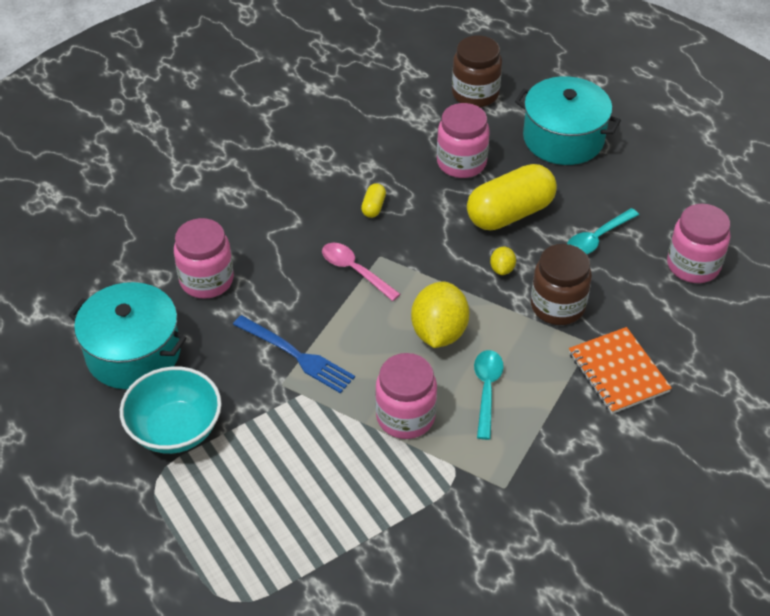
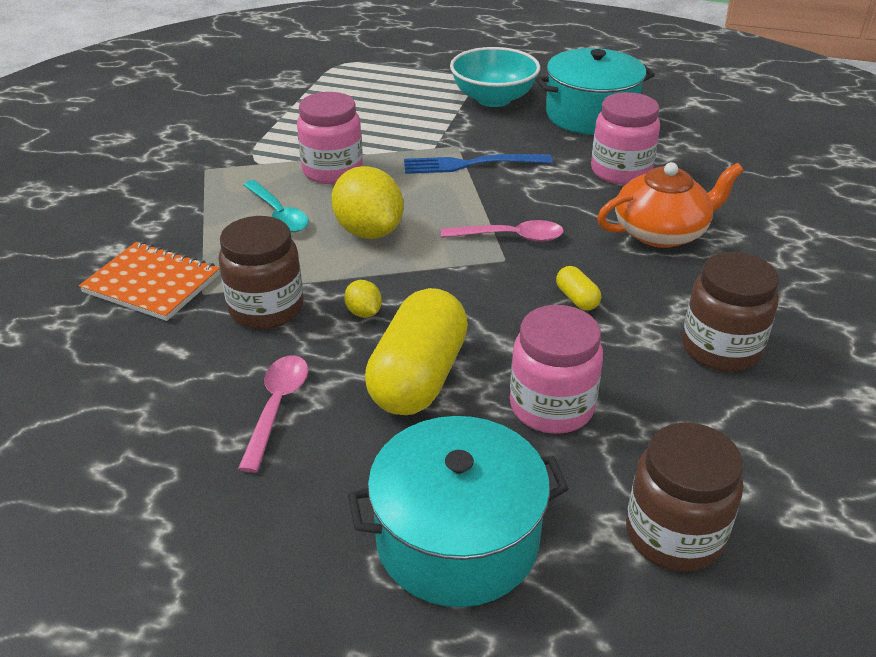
camera: 140 degrees right, 10 degrees down
turquoise spoon [567,208,639,254] -> pink spoon [238,355,308,473]
pink jar [667,204,730,283] -> none
none -> orange teapot [597,162,744,248]
none -> brown jar [682,252,779,372]

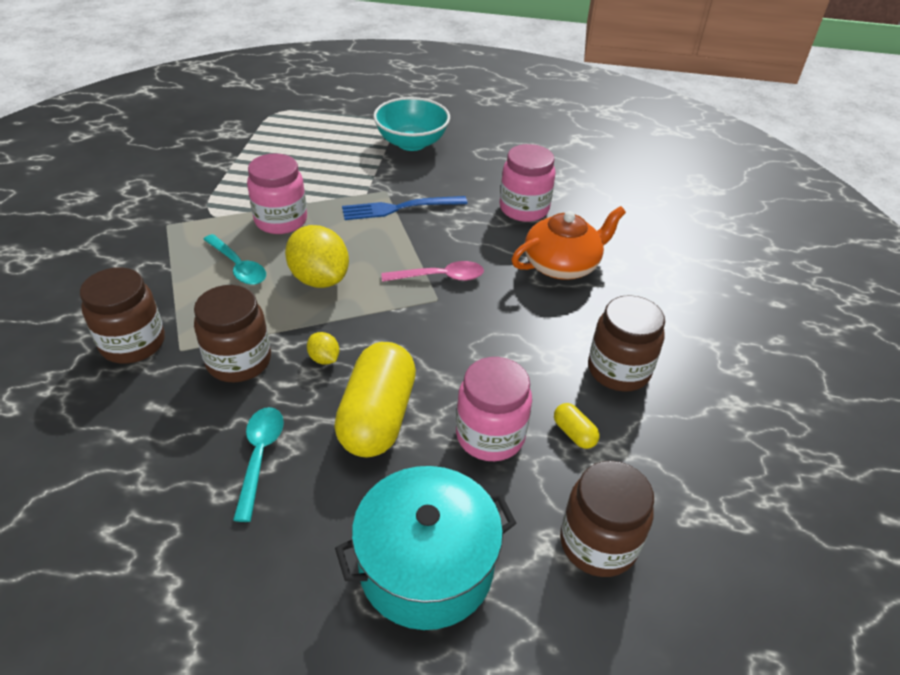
camera: 10 degrees left, 5 degrees up
orange notebook [79,242,220,321] -> brown jar [80,267,165,364]
pink spoon [238,355,308,473] -> turquoise spoon [233,407,284,522]
turquoise pot [536,48,655,135] -> none
yellow capsule [556,266,601,311] -> yellow capsule moved to [554,403,600,449]

